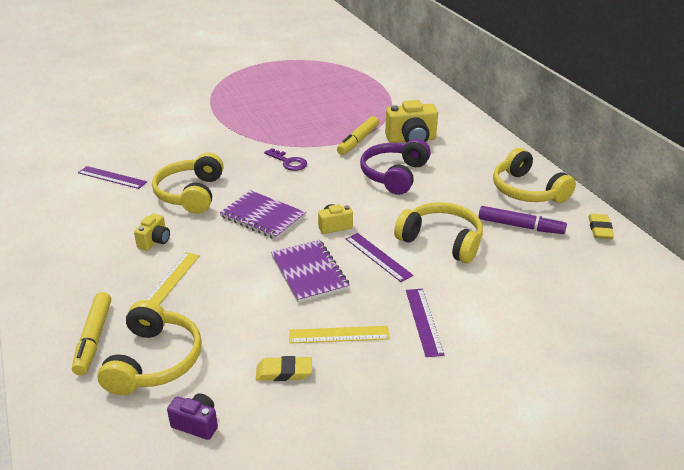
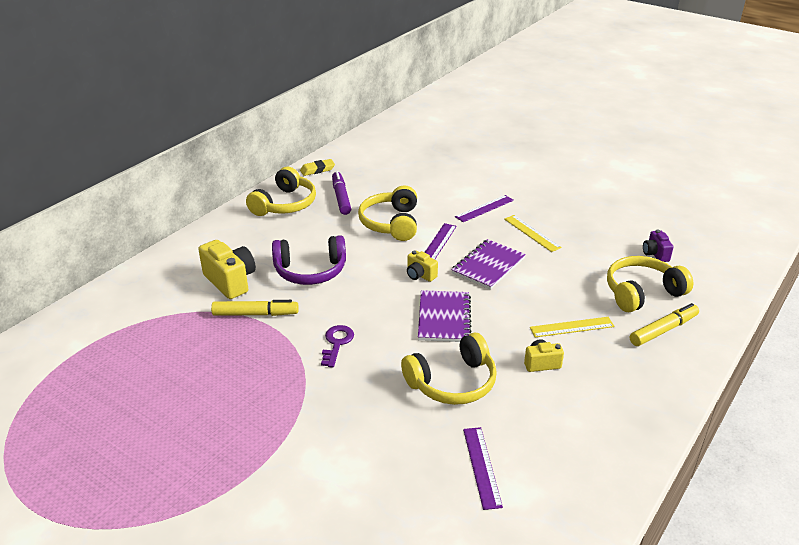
camera: 120 degrees left, 0 degrees up
yellow eraser [256,356,312,381] -> none

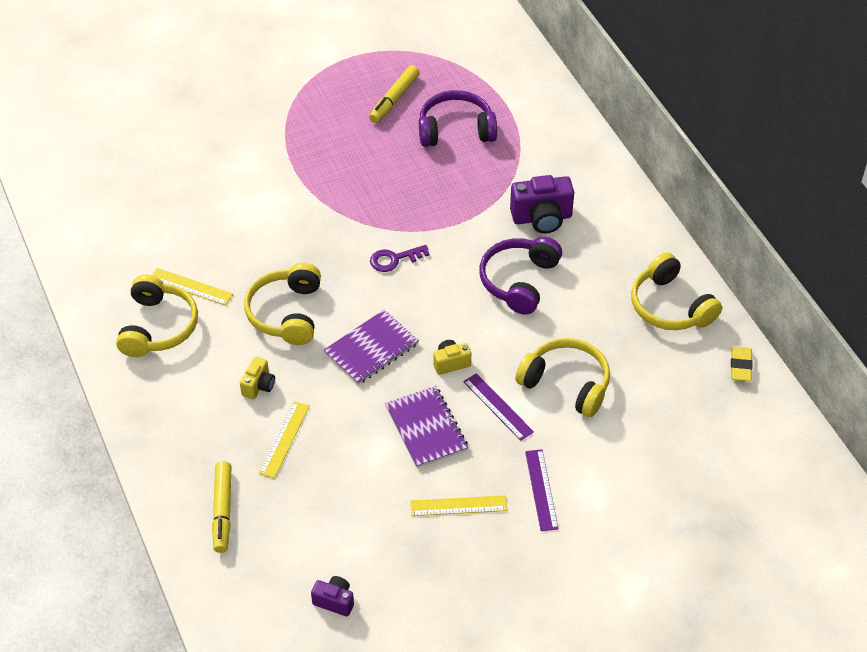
camera: 120 degrees right, 15 degrees up
yellow camera [198,240,256,299] -> purple camera [510,175,574,233]
yellow marker [211,300,299,316] -> yellow marker moved to [369,65,419,123]
purple key [321,325,354,368] -> purple key turned 120 degrees clockwise [370,245,430,272]
purple marker [332,171,351,215] -> none
purple notebook [418,290,471,342] -> purple notebook turned 75 degrees counterclockwise [324,309,419,385]
purple ruler [463,427,503,510] -> yellow ruler [152,268,233,306]
yellow headphones [607,256,693,312] -> yellow headphones moved to [116,274,198,357]
none -> purple headphones [419,90,497,147]

